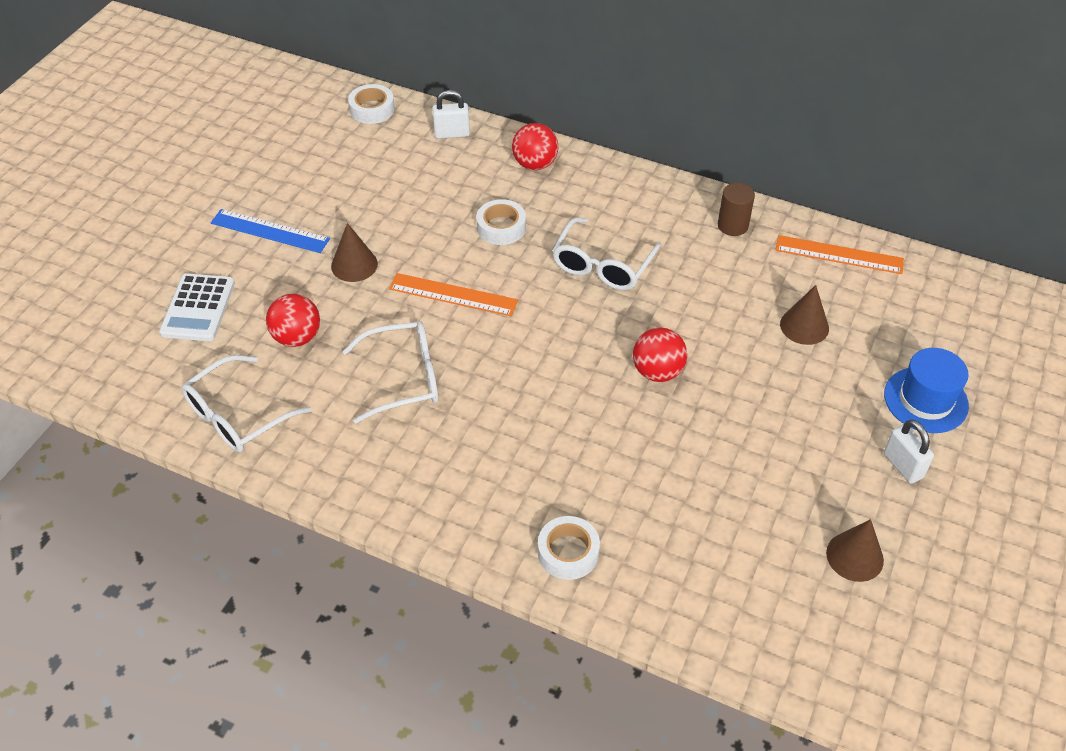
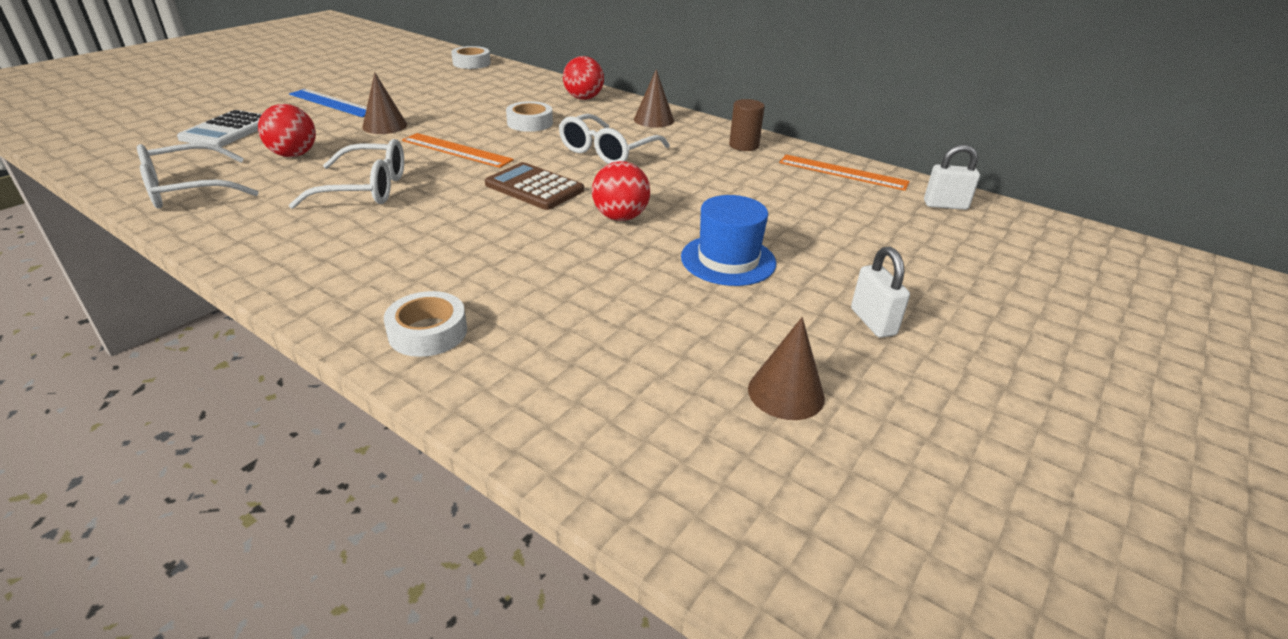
camera: 10 degrees right, 15 degrees down
white padlock [432,90,470,139] -> white padlock moved to [924,144,980,210]
brown cone [780,285,829,345] -> brown cone moved to [634,69,674,127]
blue hat [884,348,969,433] -> blue hat moved to [681,195,776,286]
none -> brown calculator [485,162,584,210]

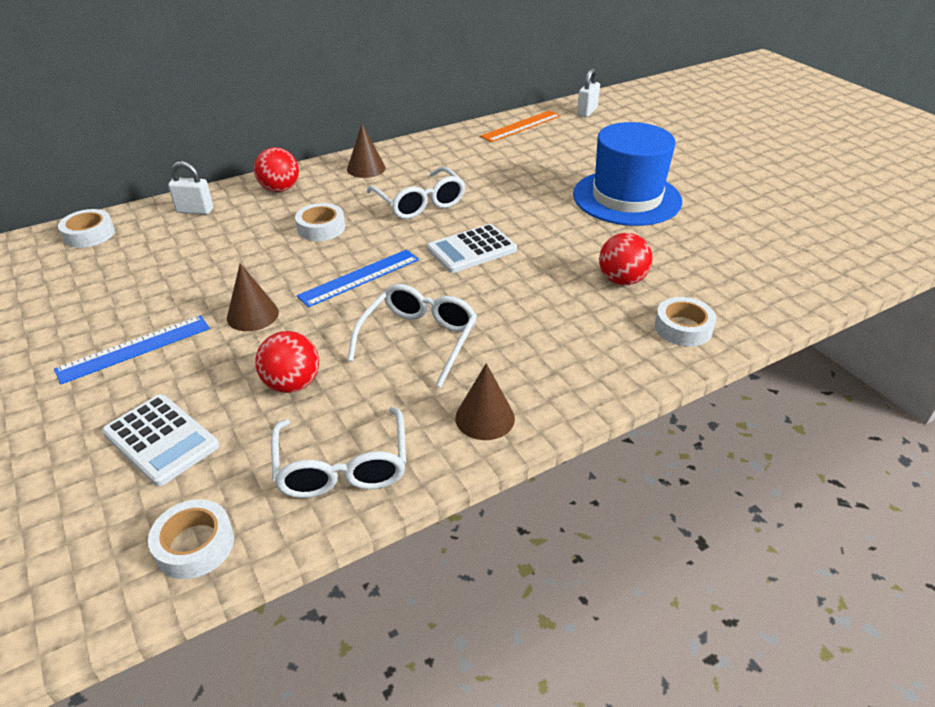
camera: 65 degrees left, 5 degrees up
orange ruler [402,133,514,168] -> blue ruler [297,250,419,307]
brown calculator [485,162,584,210] -> white calculator [427,224,517,273]
red ball [592,161,650,221] -> red ball moved to [599,233,652,285]
blue hat [681,195,776,286] -> blue hat [573,122,682,226], size x1.62
brown cylinder [729,99,765,151] -> none
brown cone [748,317,825,420] -> brown cone moved to [455,363,515,440]
white padlock [851,247,910,338] -> white padlock moved to [168,161,213,215]
none -> white tape [148,499,234,579]

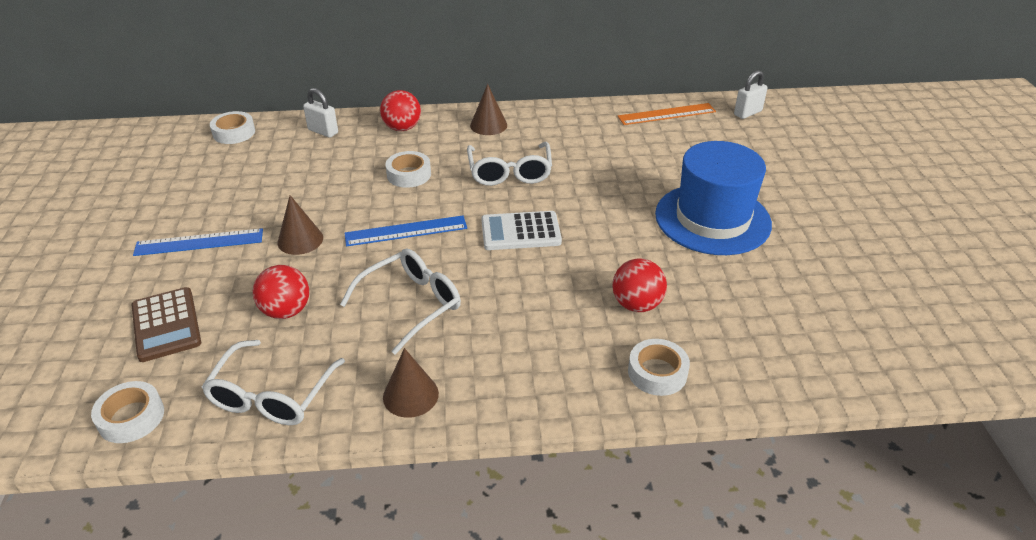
camera: 25 degrees right, 0 degrees up
white calculator [102,394,219,486] -> brown calculator [132,287,201,362]

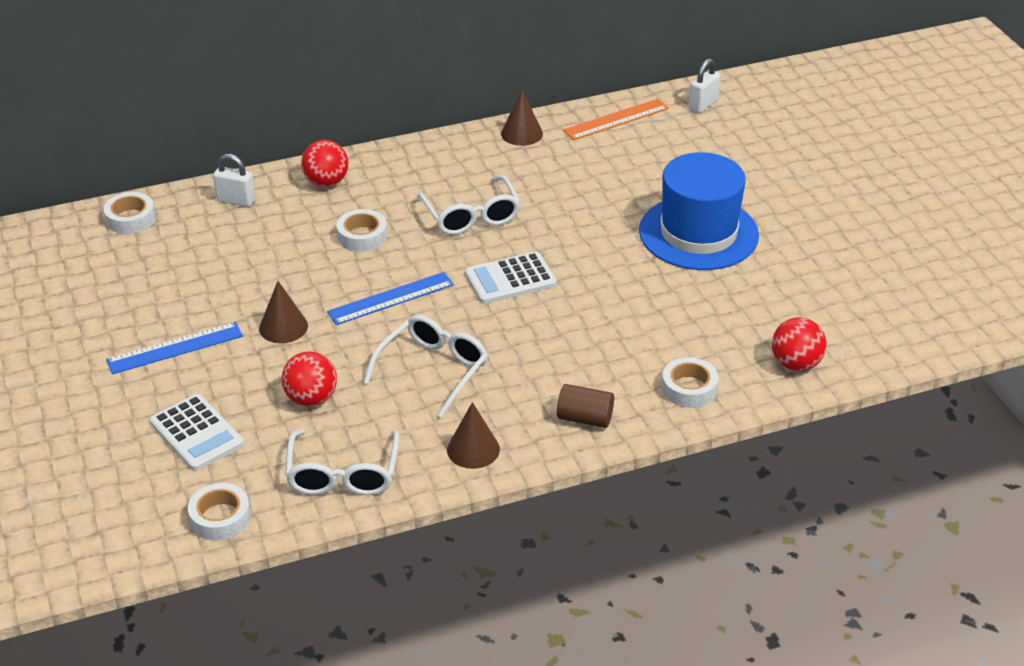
camera: 15 degrees left, 0 degrees up
brown calculator [132,287,201,362] -> white calculator [149,394,244,471]
brown cone [470,84,507,135] -> brown cone moved to [501,90,543,146]
red ball [613,259,667,312] -> red ball moved to [772,317,826,371]
none -> brown cylinder [557,384,614,428]

